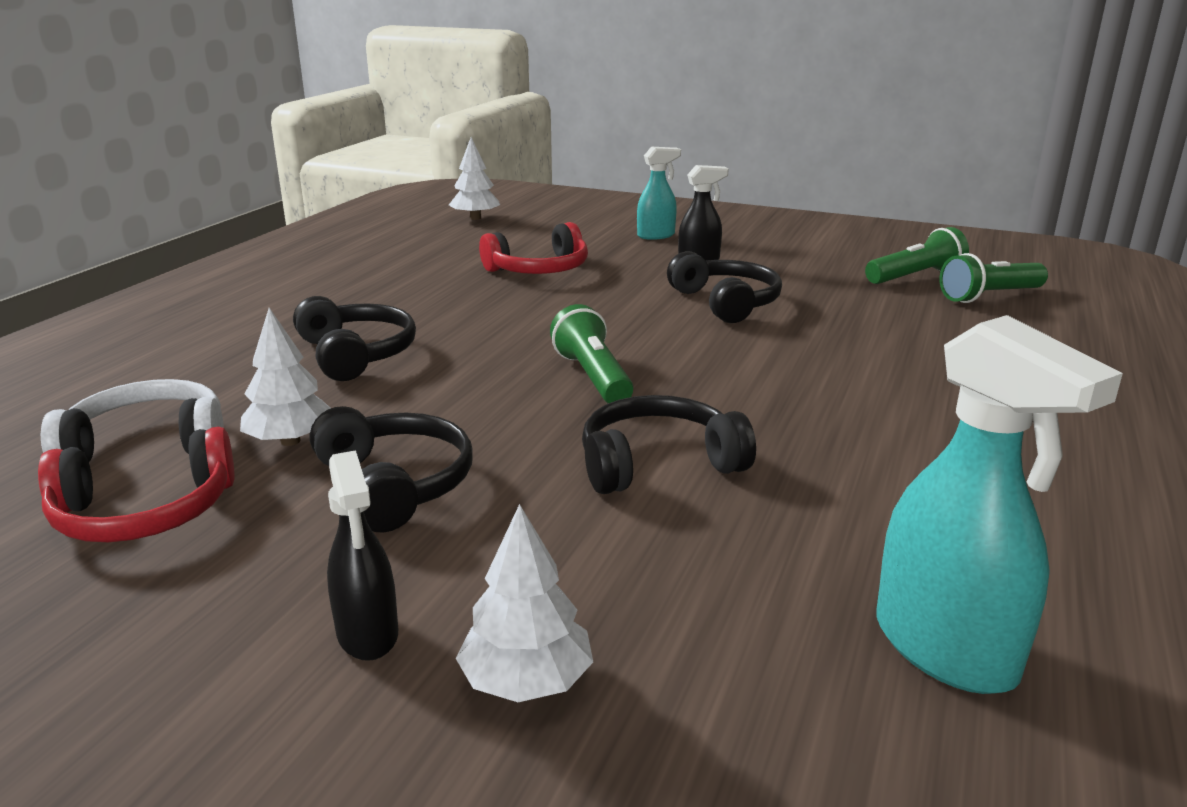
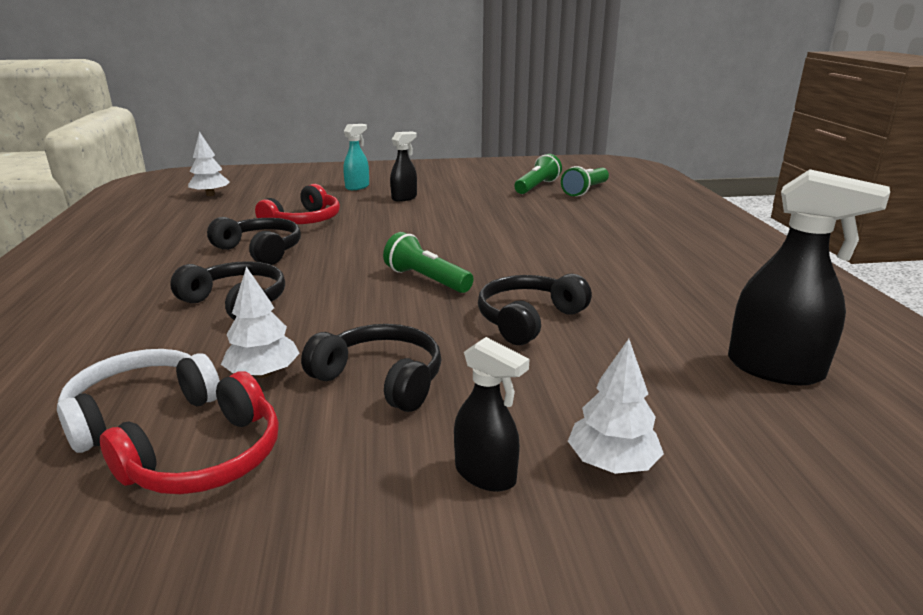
camera: 30 degrees left, 0 degrees up
black headphones [667,251,782,323] -> black headphones moved to [207,217,301,265]
turquoise spray bottle [877,315,1123,694] -> black spray bottle [728,169,890,385]

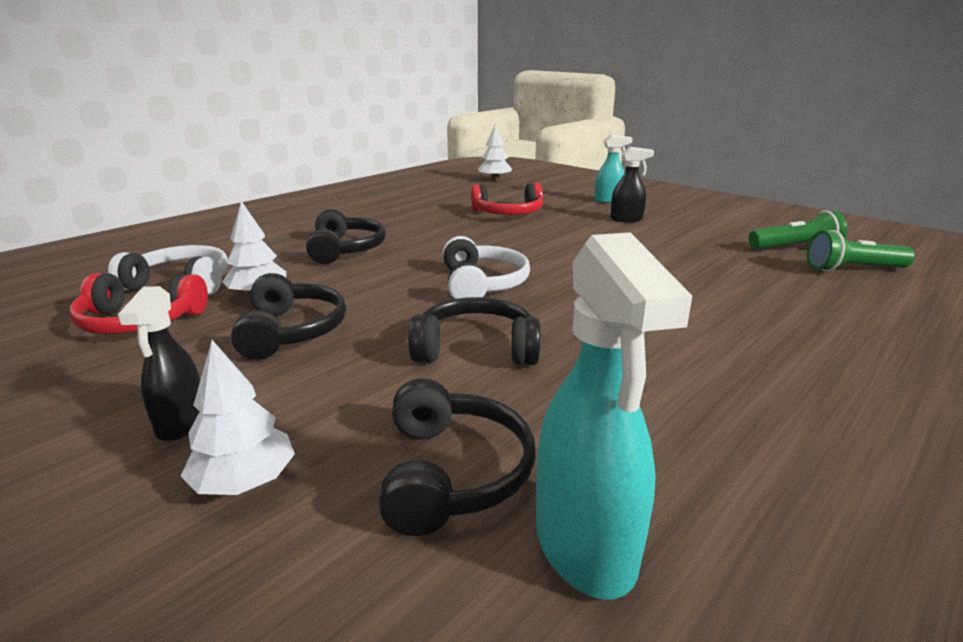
camera: 50 degrees right, 0 degrees up
black headphones [207,217,301,265] -> black headphones moved to [379,378,535,536]
green flashlight [383,232,474,293] -> white headphones [443,236,530,299]
black spray bottle [728,169,890,385] -> turquoise spray bottle [536,232,692,600]

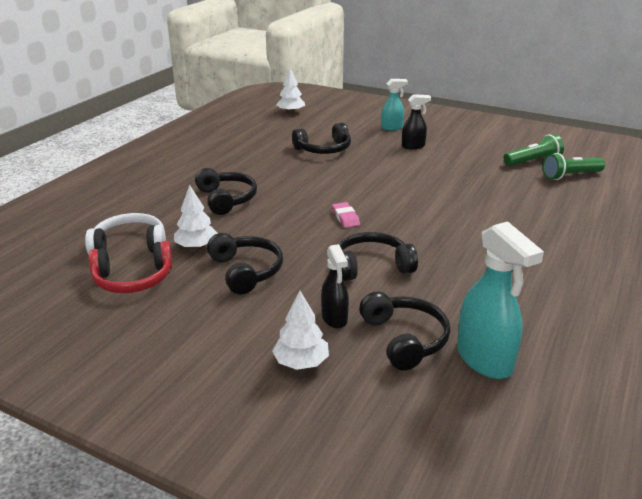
camera: 15 degrees left, 5 degrees up
black spray bottle [118,286,200,441] -> black spray bottle moved to [321,244,349,329]
white headphones [443,236,530,299] -> pink eraser [332,202,360,228]
red headphones [471,183,543,215] -> black headphones [292,123,351,154]

